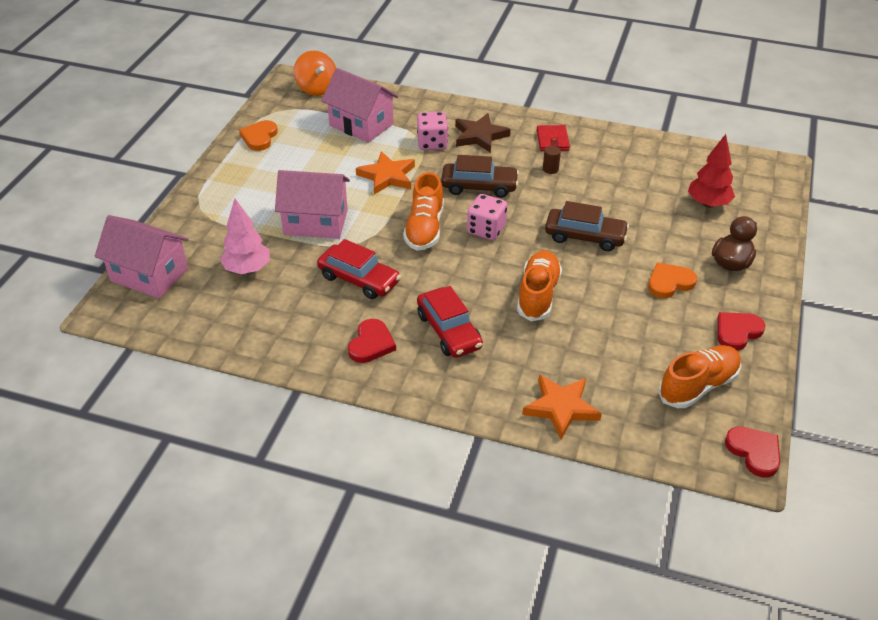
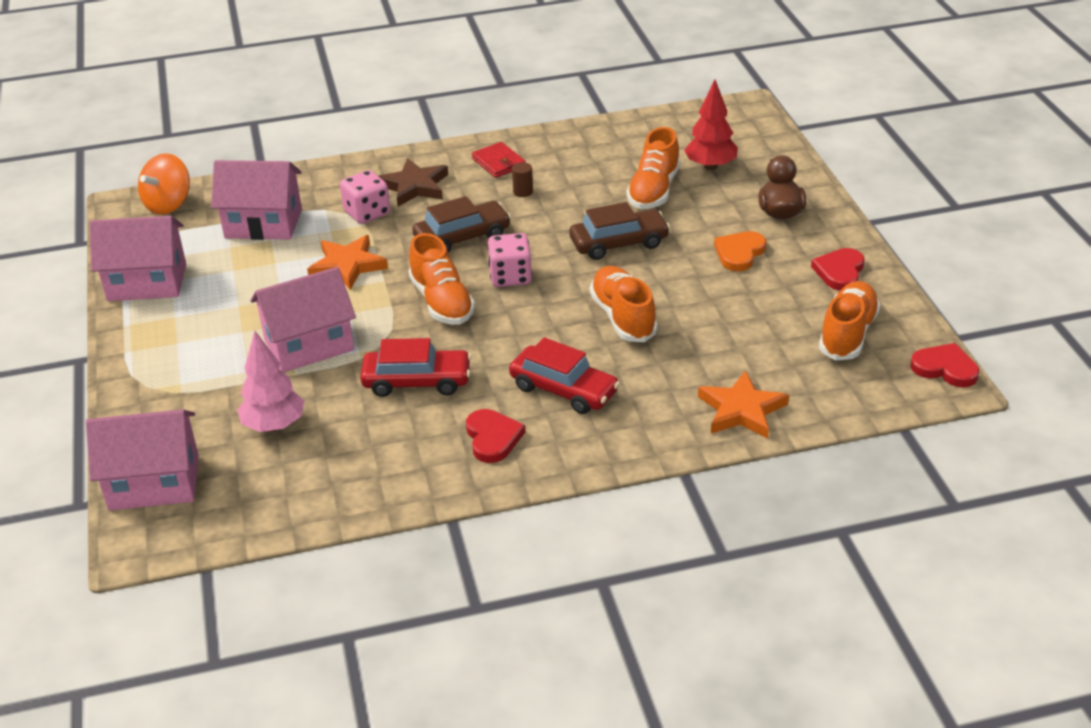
camera: 30 degrees left, 5 degrees down
orange heart [239,120,278,151] -> pink house [90,216,186,301]
orange spinning top [294,51,336,96] -> orange spinning top turned 90 degrees clockwise [138,153,190,215]
none -> orange shoe [627,127,680,209]

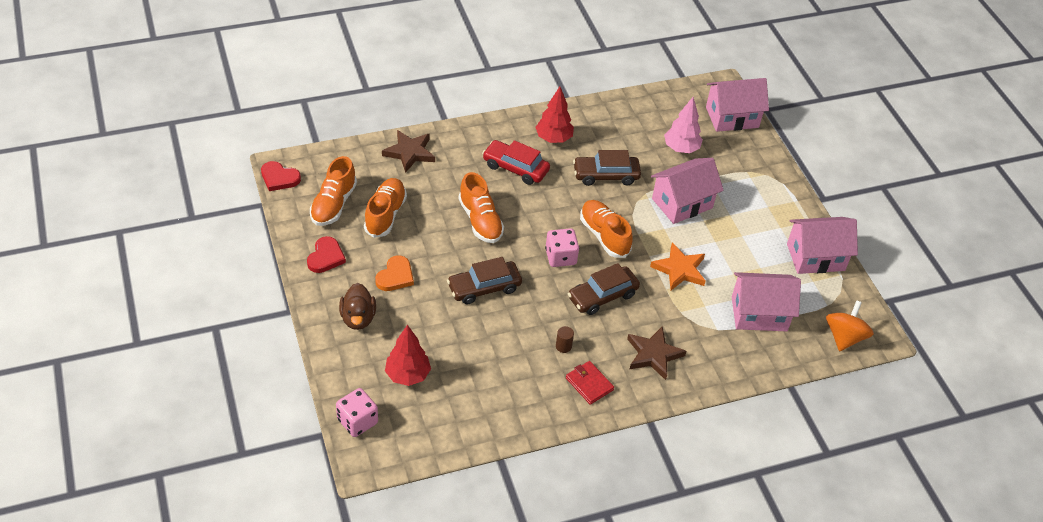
camera: 170 degrees right, 10 degrees up
pink dice [340,170,390,224] -> pink dice moved to [336,388,378,437]
red car [360,338,471,397] -> brown car [573,150,641,186]
red heart [466,409,525,463] -> red tree [535,87,574,143]
orange shoe [627,127,680,209] -> orange shoe moved to [364,178,407,238]
orange star [698,370,789,439] -> brown star [382,130,435,173]

